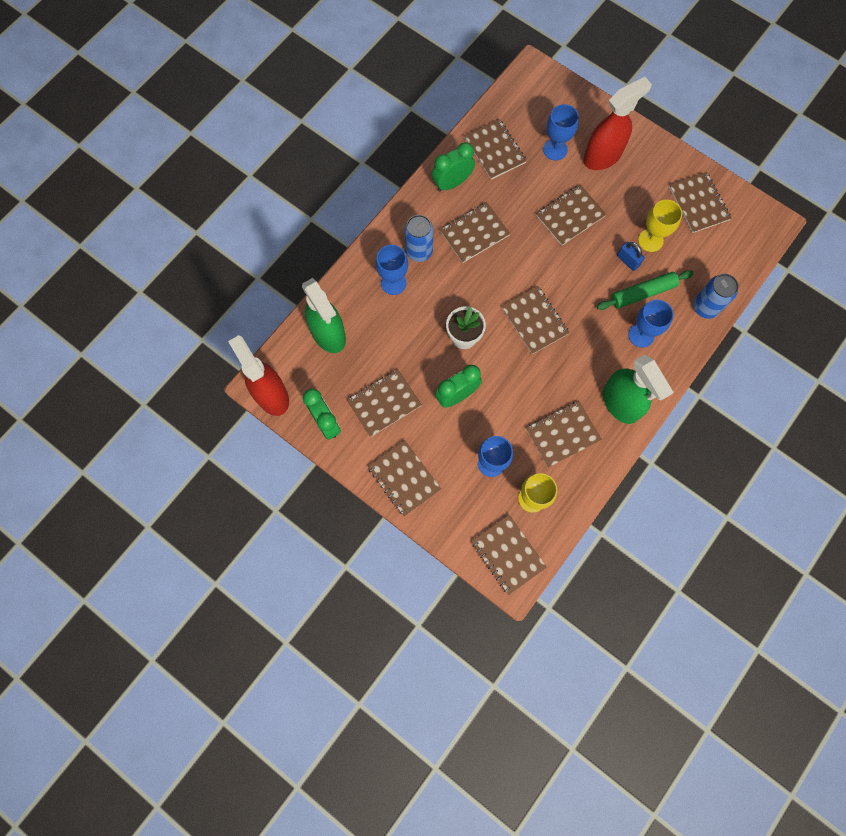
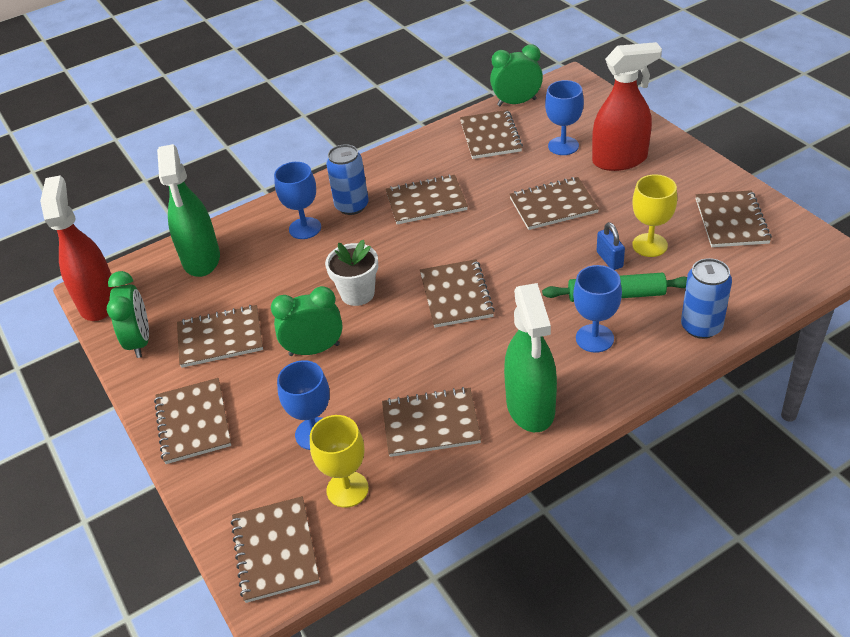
camera: 25 degrees right, 30 degrees down
green clock [432,142,475,192] -> green clock moved to [490,45,543,106]

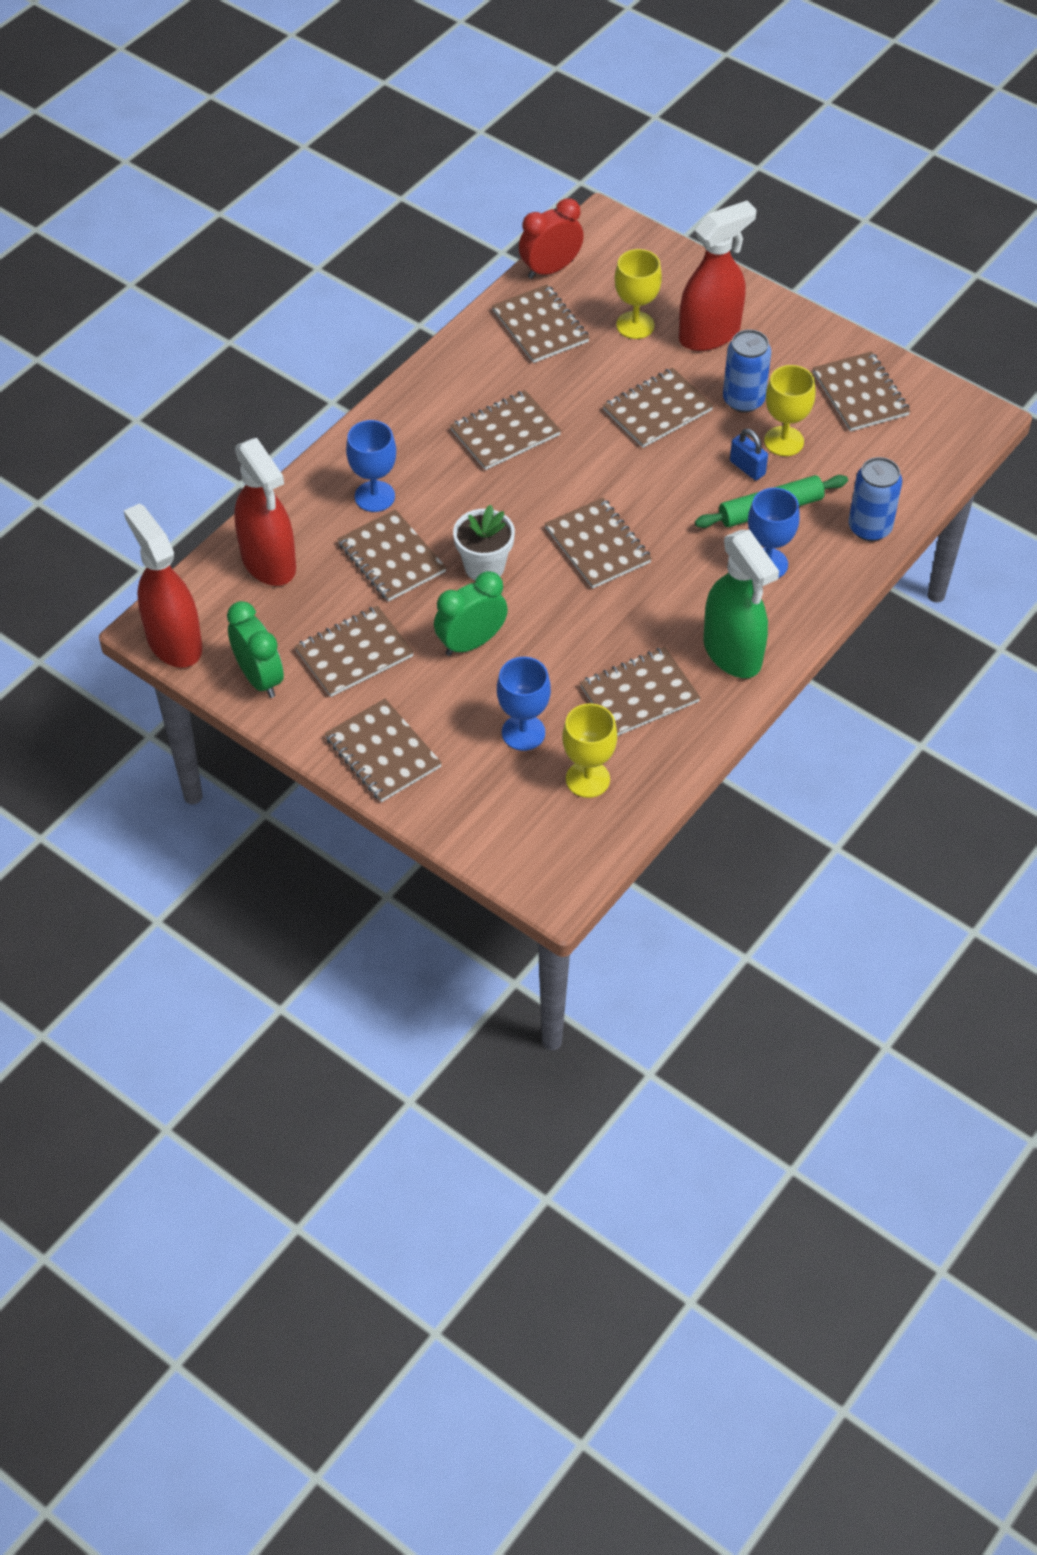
camera: 25 degrees left, 10 degrees up
green spray bottle [157,144,220,277] -> red spray bottle [234,438,296,586]
brown notebook [231,496,320,603] -> brown notebook moved to [338,509,446,602]
blue can [326,144,369,215] -> blue can moved to [723,330,771,413]
green clock [490,45,543,106] -> red clock [519,198,584,279]
blue goblet [545,80,584,155] -> yellow goblet [615,249,662,339]

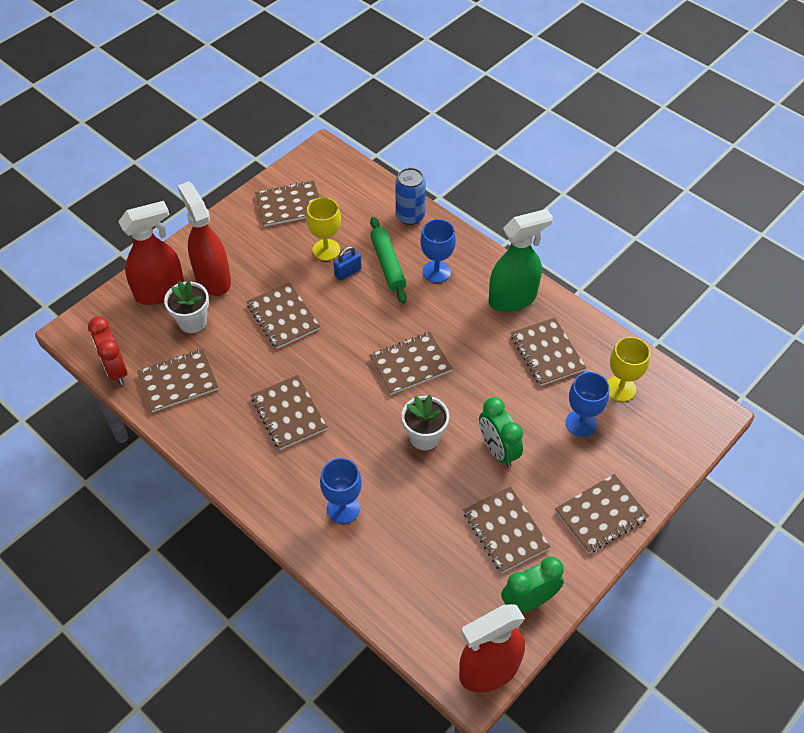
camera: 85 degrees left, 0 degrees up
red spray bottle [234,438,296,586] -> red spray bottle moved to [118,201,184,305]
brown notebook [338,509,446,602] -> none
yellow goblet [615,249,662,339] -> white flower pot [164,281,209,333]
blue can [723,330,771,413] -> none

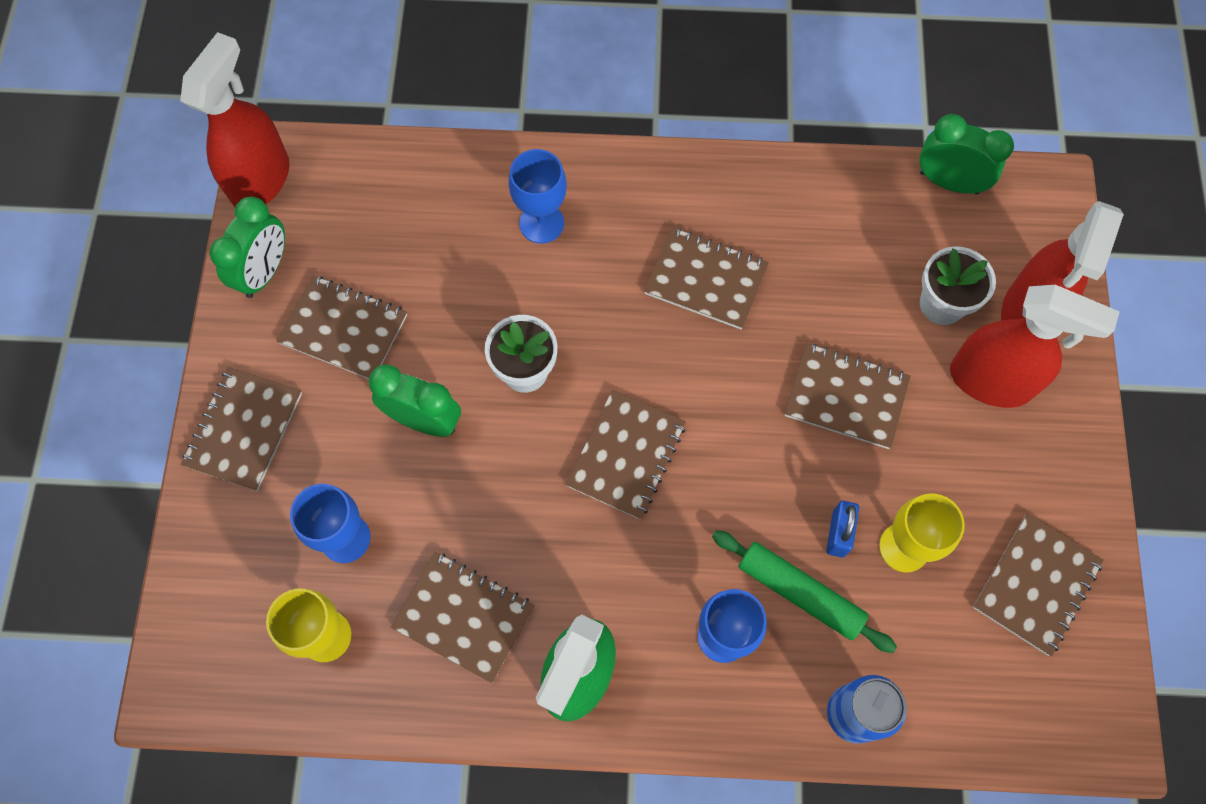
camera: 140 degrees right, 15 degrees up
red clock [88,317,128,385] -> green clock [920,114,1014,194]
brown notebook [137,349,218,412] -> none

